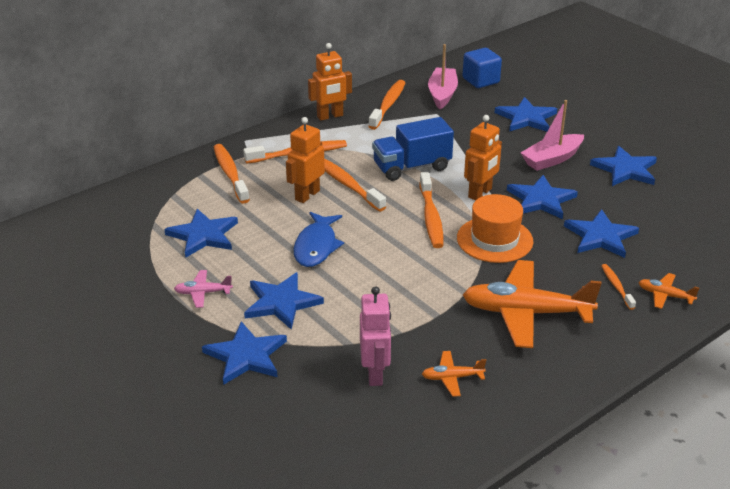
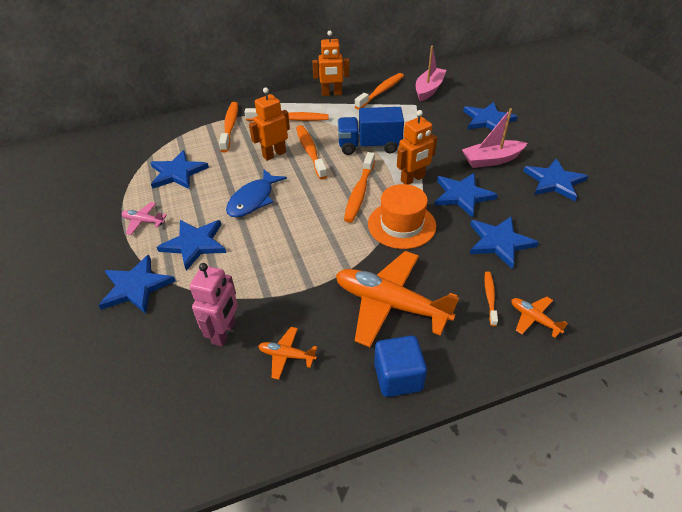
camera: 20 degrees right, 10 degrees up
blue cube [462,48,502,88] -> blue cube moved to [374,336,427,397]

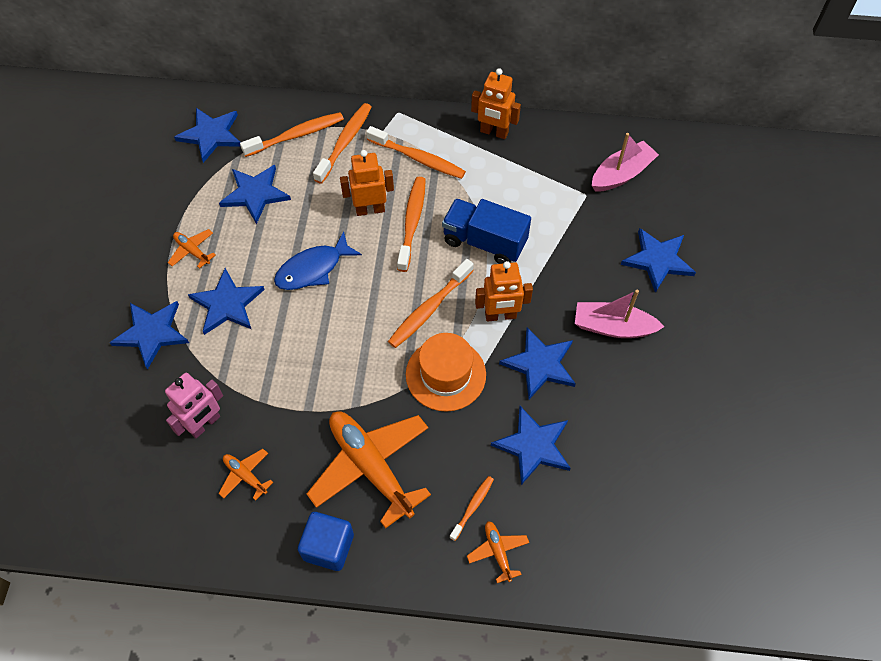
camera: 25 degrees right, 15 degrees up
pink plane [122,202,167,235] -> orange plane [168,229,216,269]
orange toothbrush [354,73,404,110] -> orange toothbrush moved to [240,112,344,157]
blue star [523,158,588,201] -> blue star moved to [174,108,241,163]

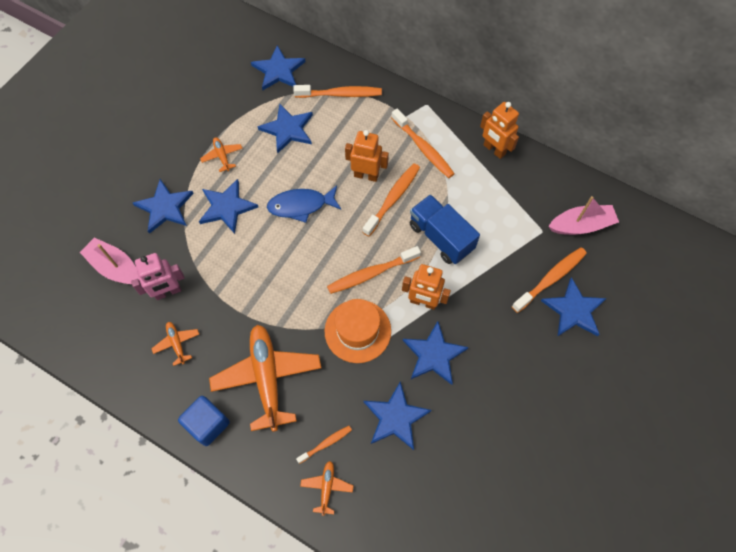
camera: 25 degrees right, 5 degrees up
orange toothbrush [313,103,372,184] -> orange toothbrush moved to [512,247,587,313]
pink boat [575,290,665,338] -> pink boat moved to [80,237,140,284]

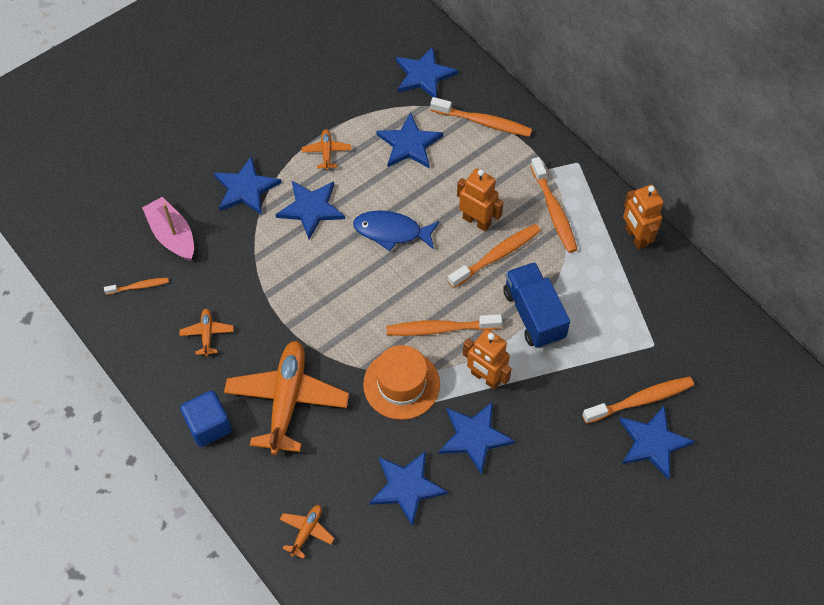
camera: 20 degrees right, 5 degrees down
pink robot [131,253,185,300] -> none
orange toothbrush [296,426,352,464] -> orange toothbrush moved to [104,278,169,295]
pink boat [549,196,619,235] -> none

